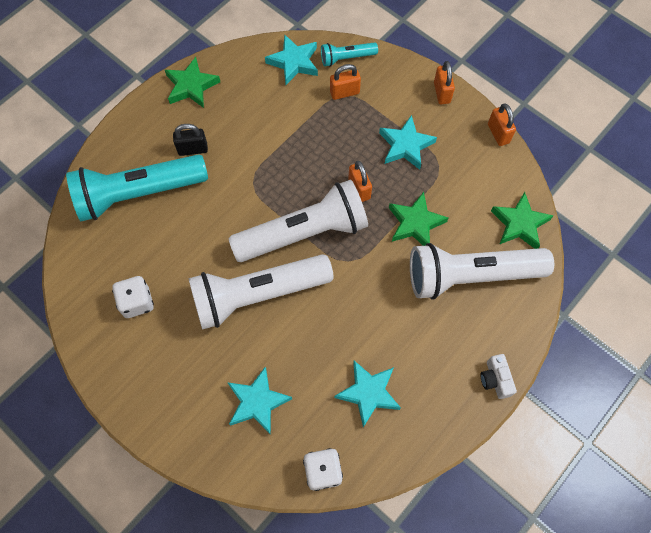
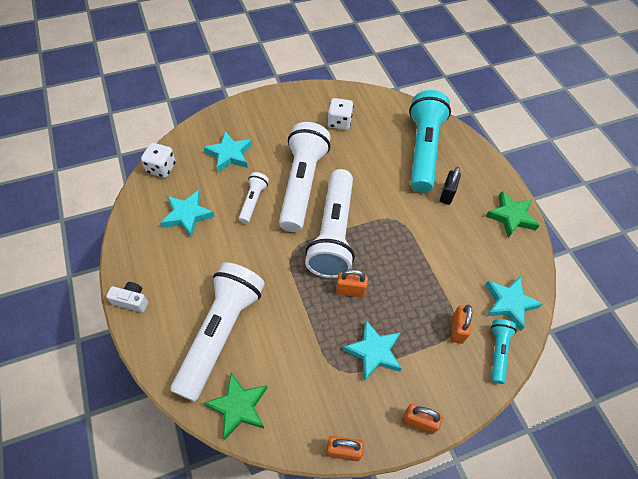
camera: 115 degrees right, 10 degrees down
green star [389,192,449,246] -> none
none -> white flashlight [239,172,269,224]

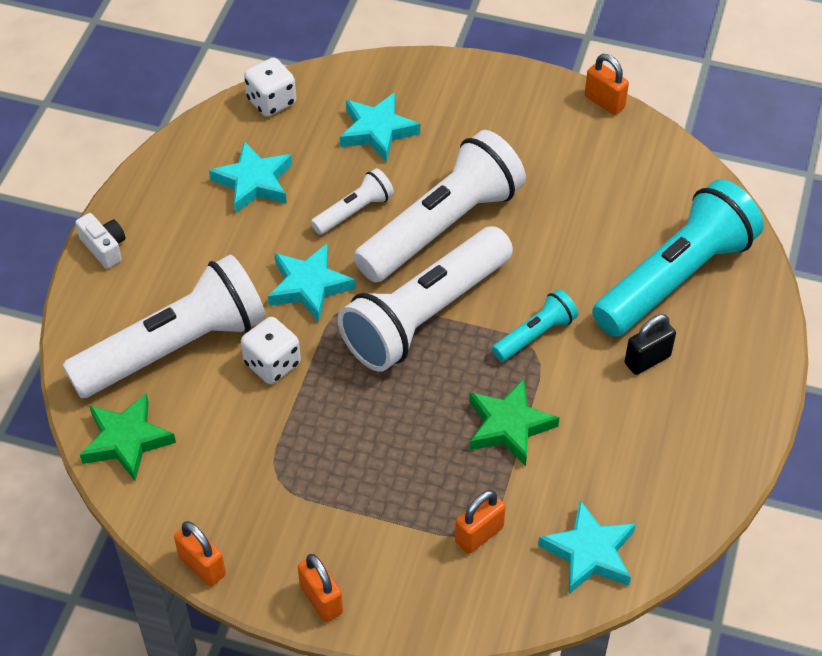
camera: 40 degrees right, 5 degrees down
white dice [327,98,354,130] -> white dice moved to [241,317,301,384]
orange padlock [336,269,368,297] -> orange padlock moved to [585,54,629,115]
turquoise star [343,320,402,381] -> turquoise star moved to [268,244,355,322]
green star [485,191,540,238] -> green star moved to [469,379,559,466]
turquoise flashlight [491,319,517,384] -> turquoise flashlight moved to [492,289,578,361]

